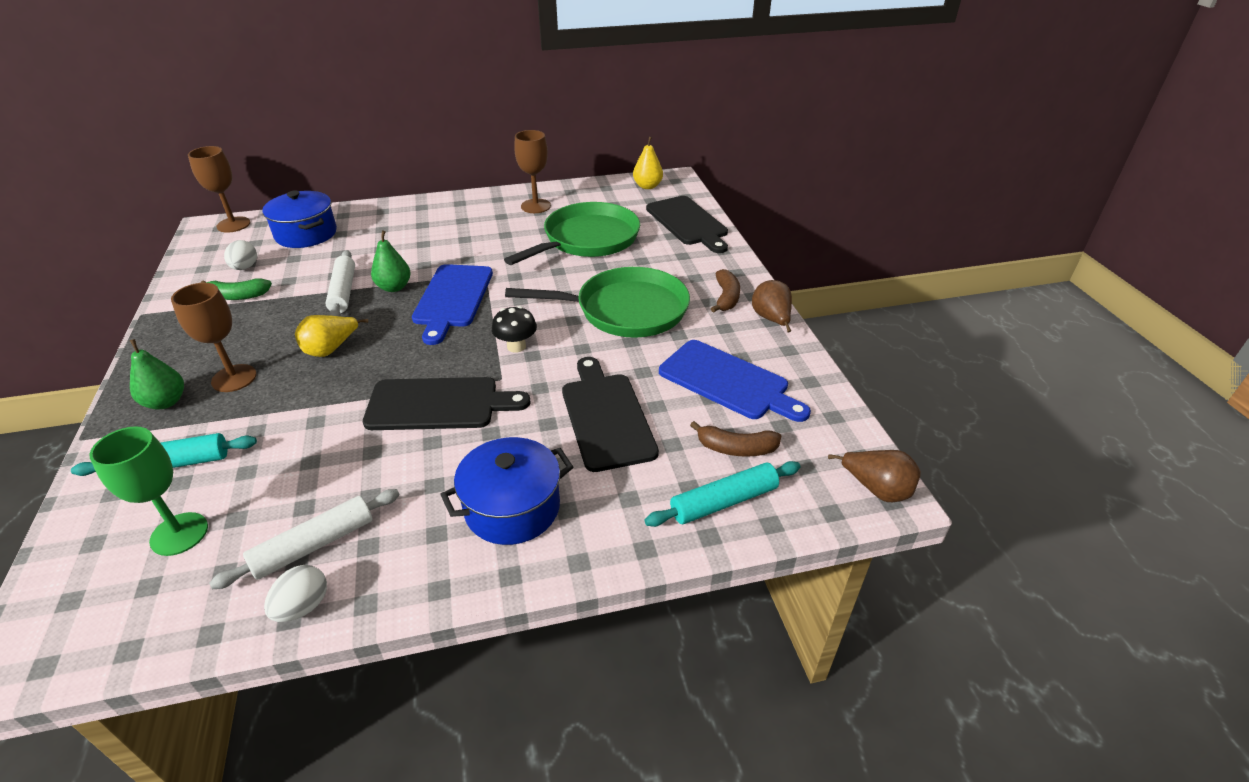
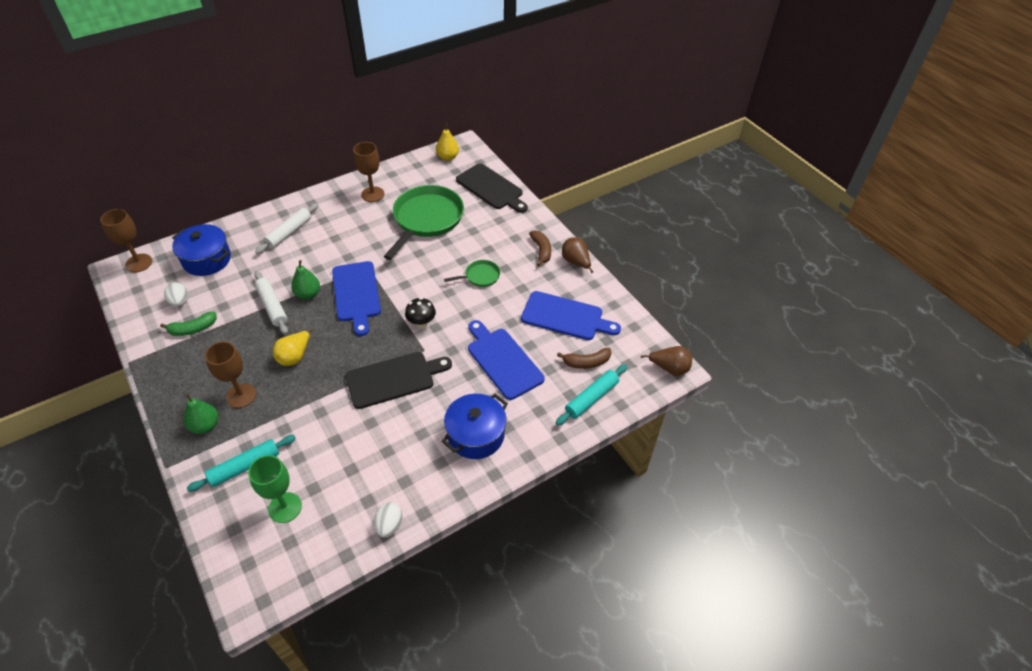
camera: 20 degrees left, 10 degrees up
white rolling pin [209,489,400,589] -> white rolling pin moved to [255,203,319,254]
green pan [505,267,690,338] -> green pan [444,260,500,287], size x0.46
black cutting board [562,357,659,472] -> blue cutting board [468,320,545,400]

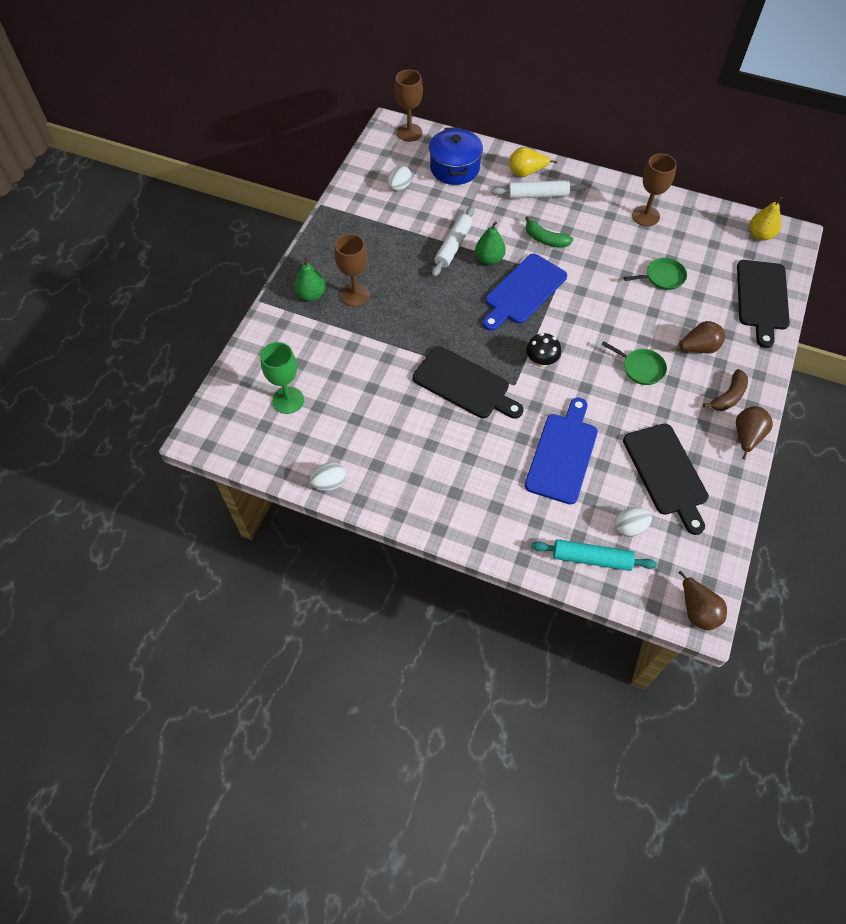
camera: 55 degrees right, 10 degrees up
green banana [160,312,217,336] -> green banana moved to [525,216,573,248]
turquoise rolling pin [187,435,296,492] -> none
yellow pear [273,328,314,366] -> yellow pear moved to [510,147,557,177]
green pan [384,185,464,260] -> green pan [624,258,687,290], size x0.46
blue pot [441,394,508,459] -> none
blue cutting board [521,291,621,340] -> black cutting board [623,424,709,535]
brown banana [557,348,611,369] -> white egg [614,508,652,537]
none -> brown pear [671,321,725,354]

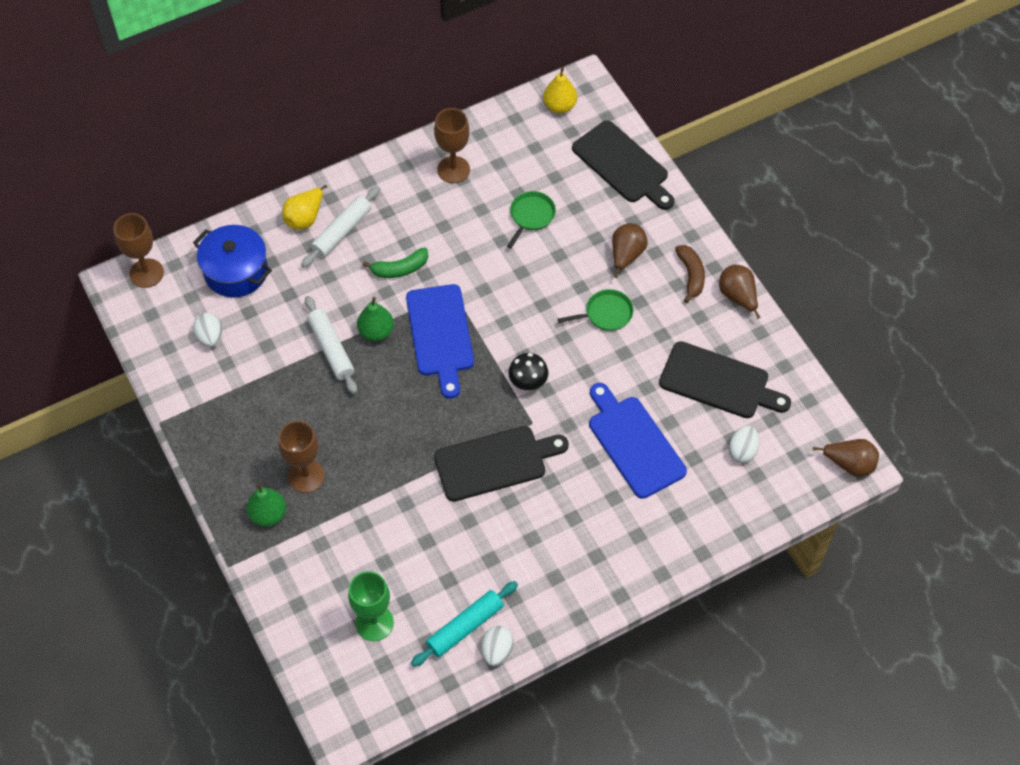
camera: 50 degrees left, 0 degrees up
turquoise rolling pin [531,539,657,571] -> turquoise rolling pin moved to [411,581,518,667]

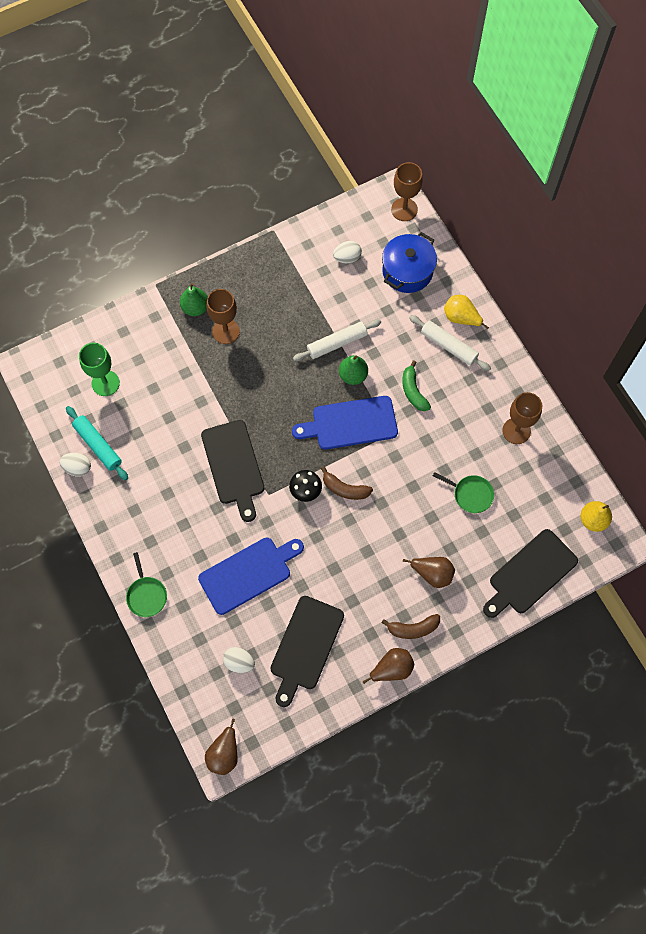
camera: 90 degrees right, 10 degrees up
green pan [558,289,634,331] -> green pan moved to [126,552,167,617]
none -> brown banana [321,466,373,500]

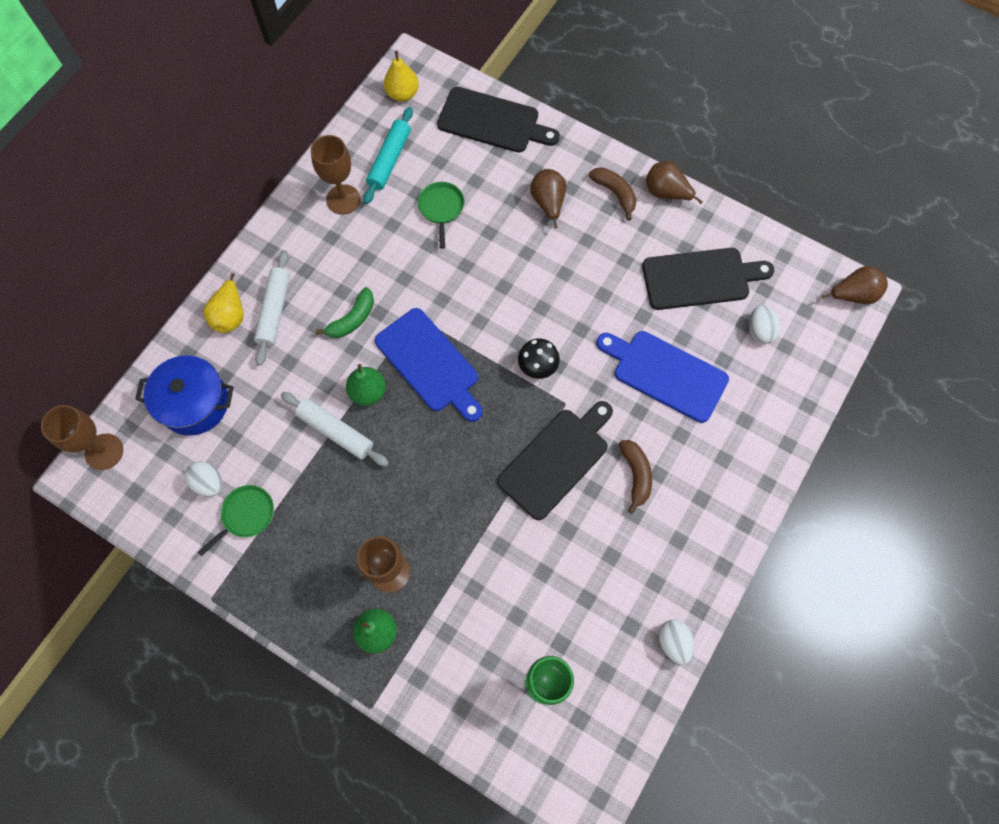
camera: 120 degrees left, 0 degrees up
turquoise rolling pin [66,406,128,481] -> turquoise rolling pin moved to [363,107,413,204]
green pan [126,552,167,617] -> green pan moved to [197,485,274,557]
brown banana [321,466,373,500] -> brown banana moved to [619,440,652,514]

